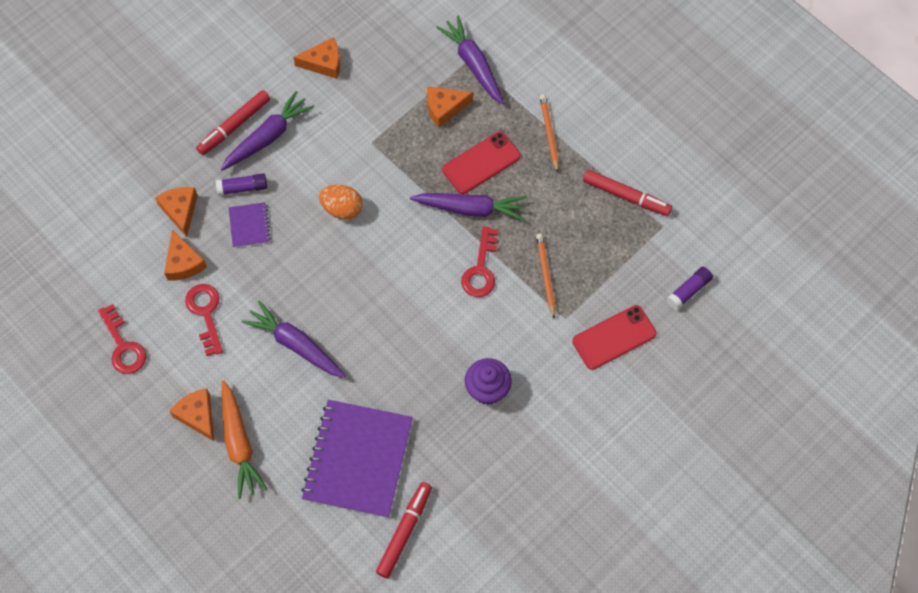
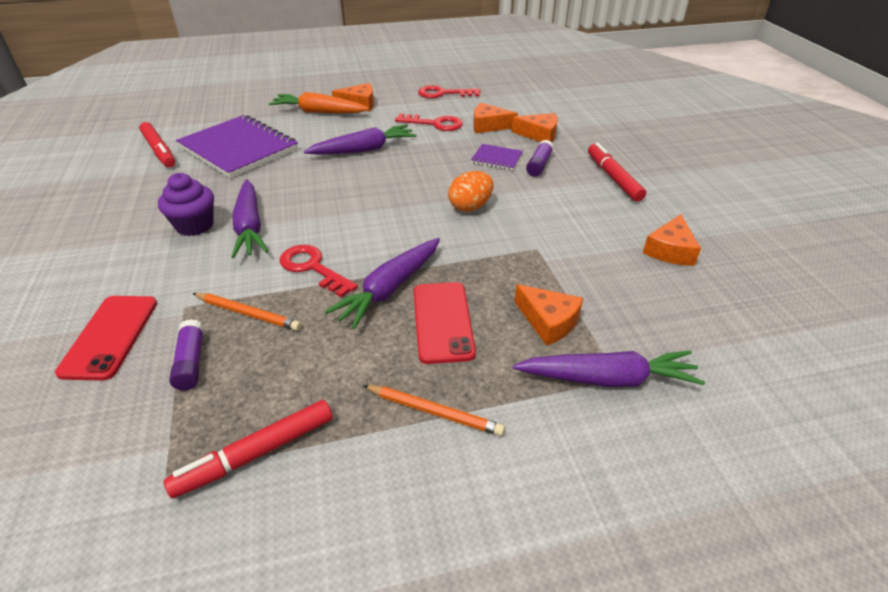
camera: 120 degrees right, 25 degrees down
purple carrot [221,91,314,171] -> purple carrot moved to [231,180,268,258]
orange cheese [427,86,473,127] -> orange cheese turned 120 degrees clockwise [514,284,583,346]
purple glue stick [666,267,713,310] -> purple glue stick moved to [169,319,204,390]

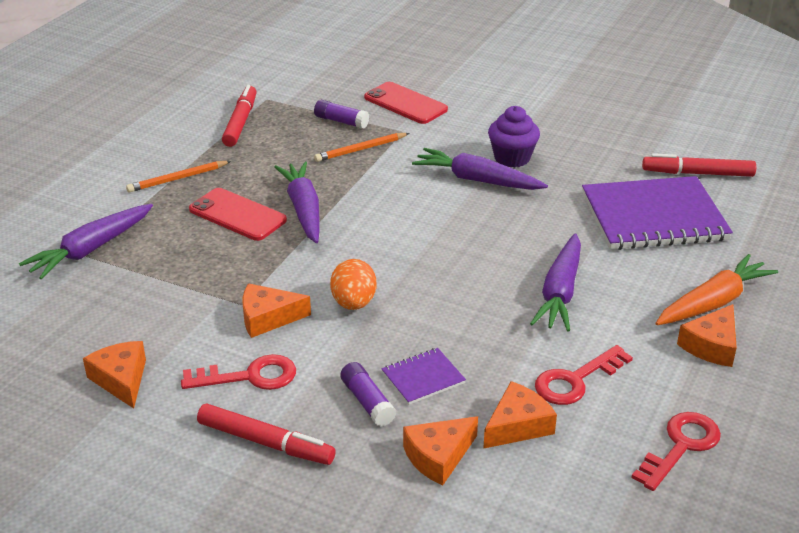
camera: 130 degrees right, 5 degrees down
red key [280,245,358,298] -> red key moved to [181,354,296,390]
orange cheese [514,284,583,346] -> orange cheese moved to [243,283,311,338]

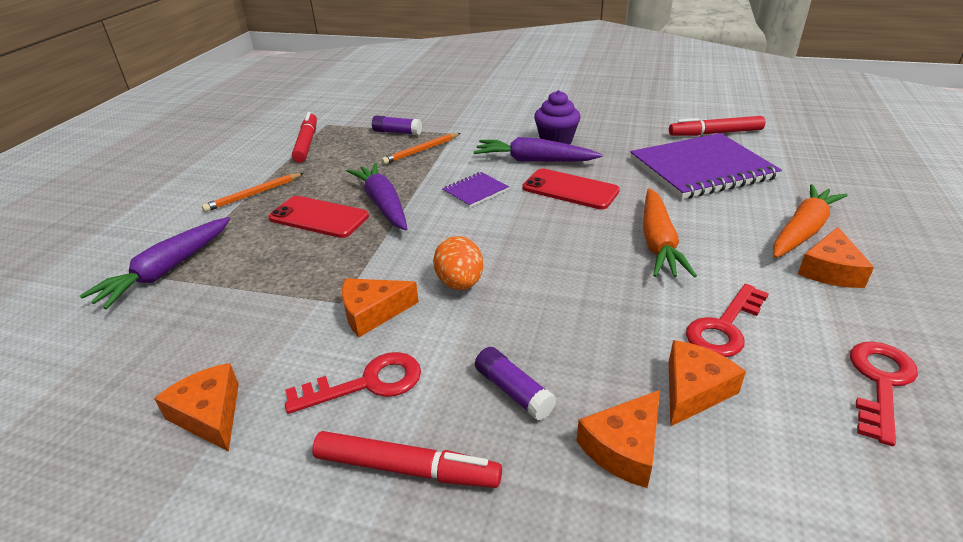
camera: 10 degrees left, 0 degrees up
red phone [364,82,448,124] -> red phone moved to [522,168,620,210]
purple notebook [382,348,466,405] -> purple notebook moved to [443,172,509,208]
purple carrot [530,233,581,332] -> orange carrot [643,188,697,277]

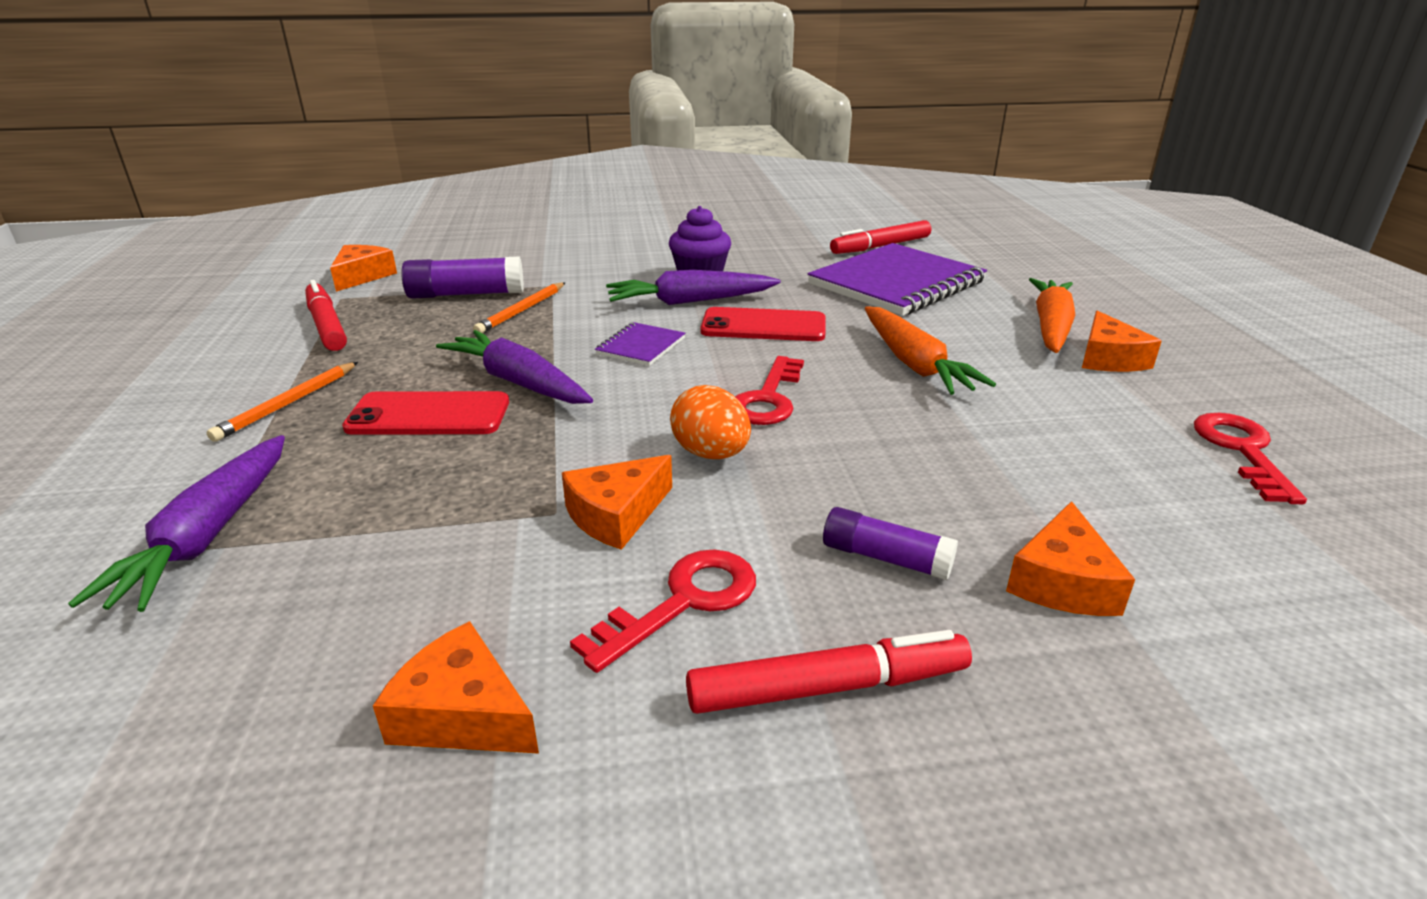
camera: 25 degrees left, 5 degrees down
purple glue stick [372,115,422,135] -> purple glue stick [401,257,524,299], size x1.55
orange cheese [669,340,746,427] -> orange cheese moved to [330,245,397,292]
red key [686,284,769,357] -> red key moved to [735,356,804,425]

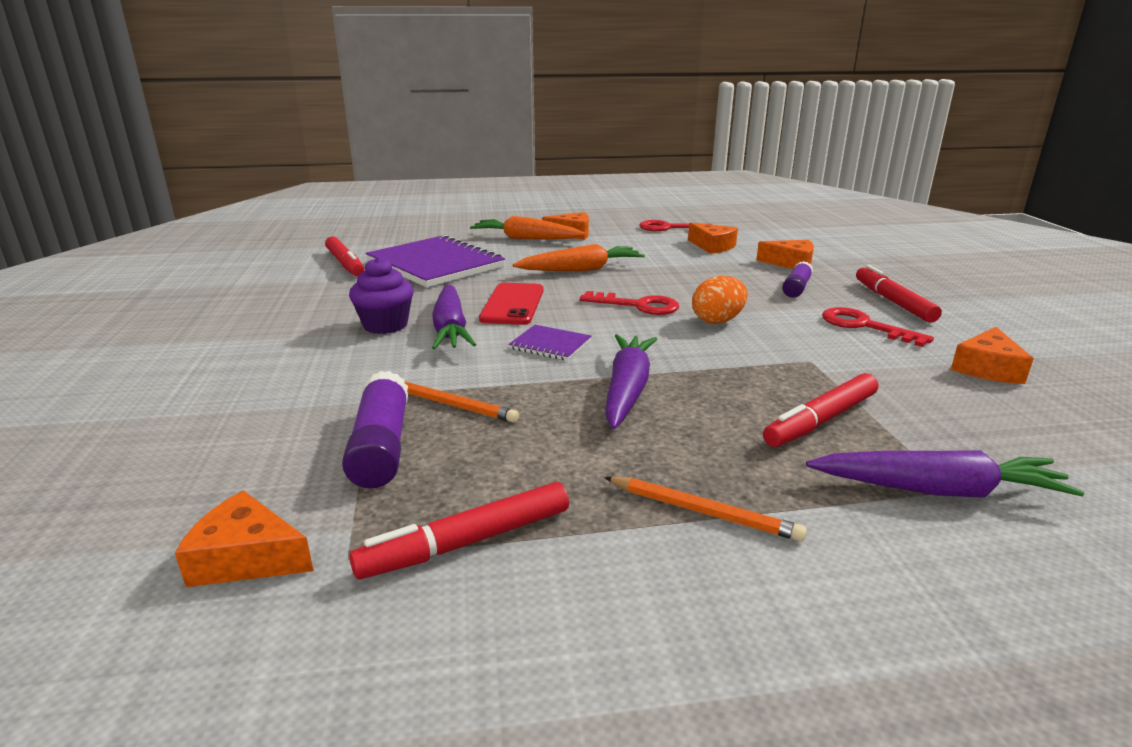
camera: 90 degrees left, 5 degrees down
red phone [342,391,509,435] -> none
purple carrot [436,330,593,404] -> purple carrot turned 150 degrees clockwise [605,334,657,429]
orange cheese [562,455,672,550] -> orange cheese moved to [688,222,738,254]
none -> red marker [763,373,878,447]

